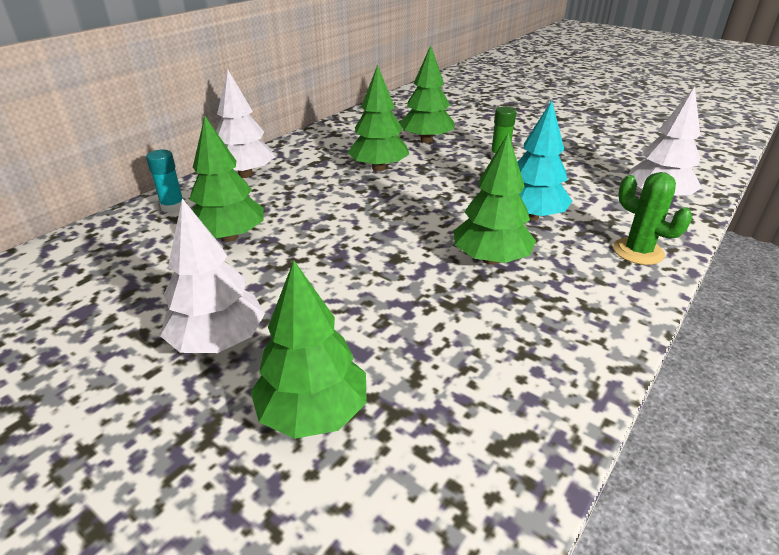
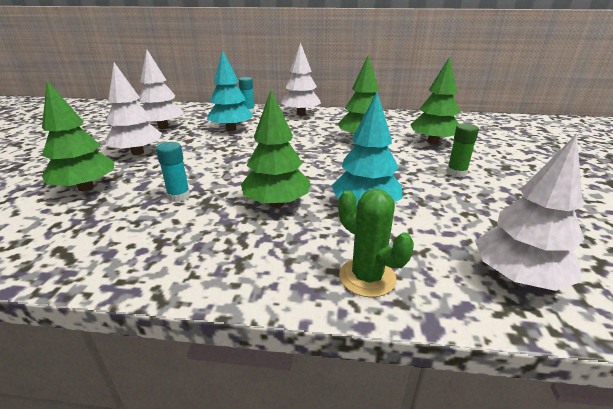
camera: 60 degrees right, 5 degrees down
green tree [190,116,264,242] -> turquoise tree [207,50,253,131]
green cactus [613,172,692,265] -> green cactus turned 60 degrees counterclockwise [338,189,414,297]
none -> white tree [139,50,184,129]
none -> turquoise glue stick [156,142,190,202]

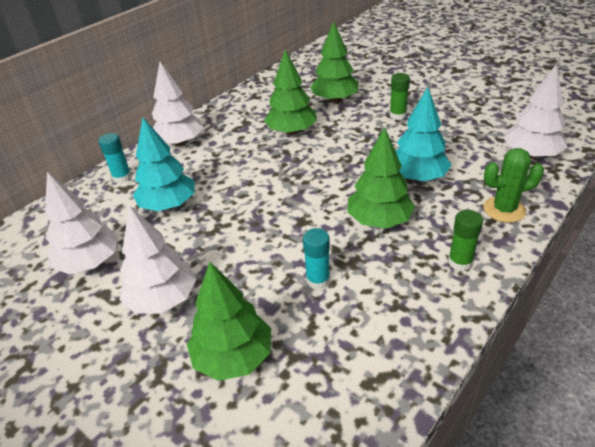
camera: 55 degrees left, 10 degrees up
none -> green glue stick [448,210,483,271]

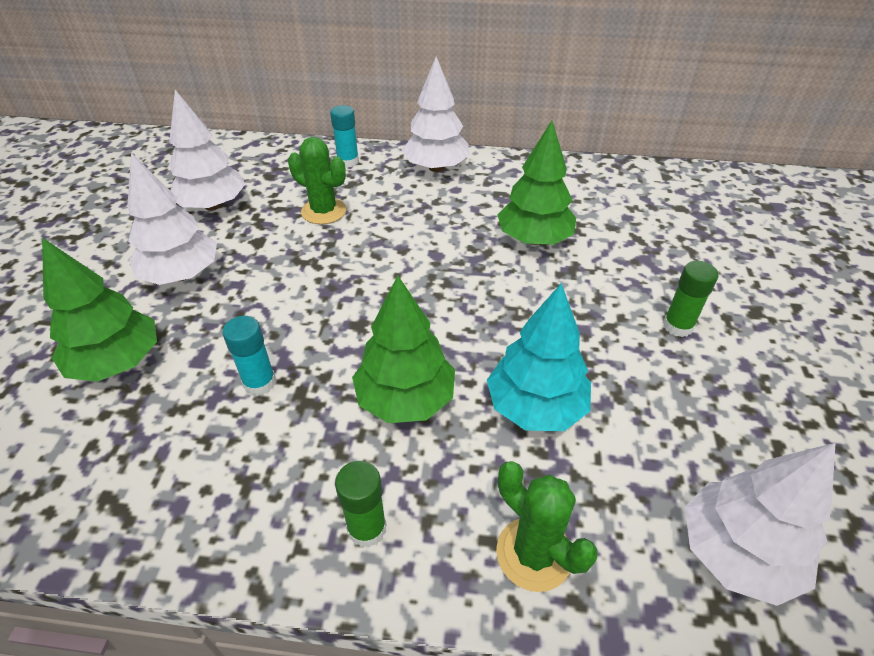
camera: 55 degrees right, 5 degrees up
turquoise tree [133,118,194,211] -> green cactus [288,137,346,224]
green tree [310,21,358,103] -> none

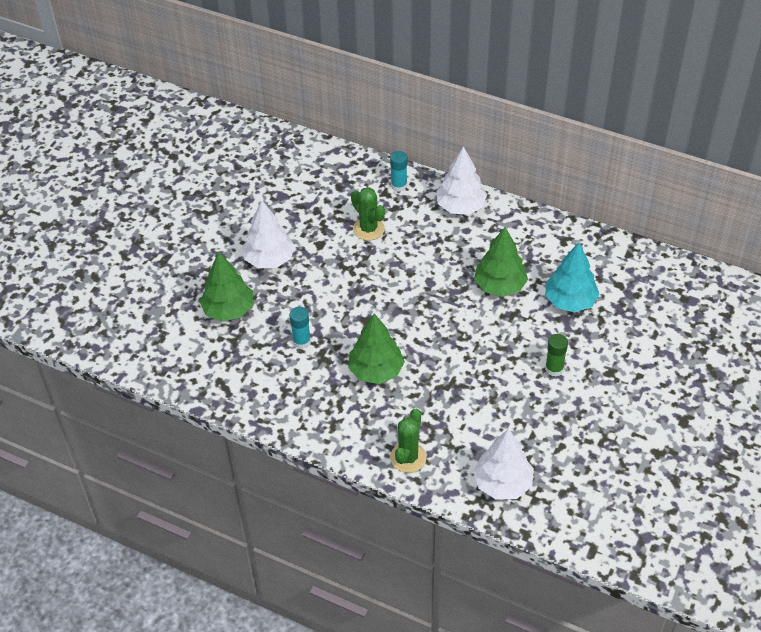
camera: 20 degrees right, 5 degrees up
white tree [169,90,245,210] -> none
green glue stick [335,461,386,548] -> none
turquoise tree [487,283,591,431] -> turquoise tree moved to [545,242,600,313]
green cactus [496,461,597,592] -> green cactus turned 45 degrees clockwise [390,409,427,473]

